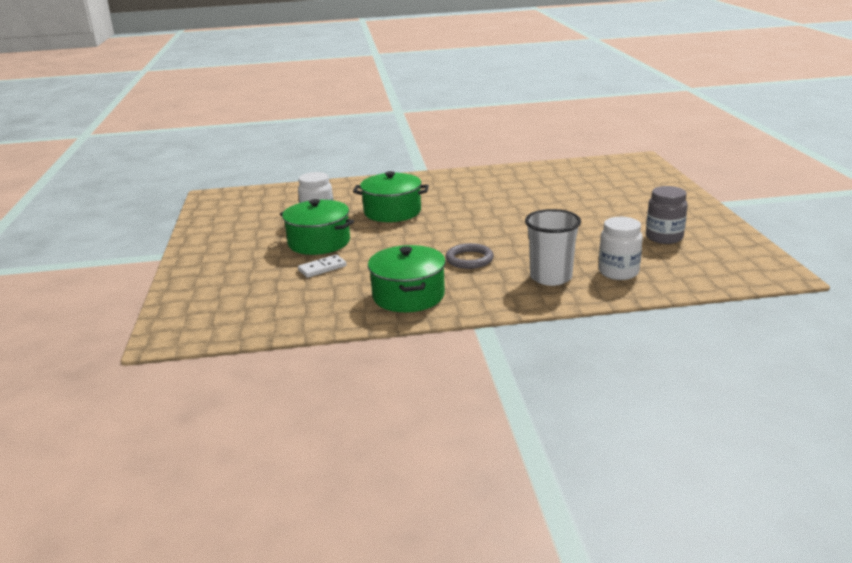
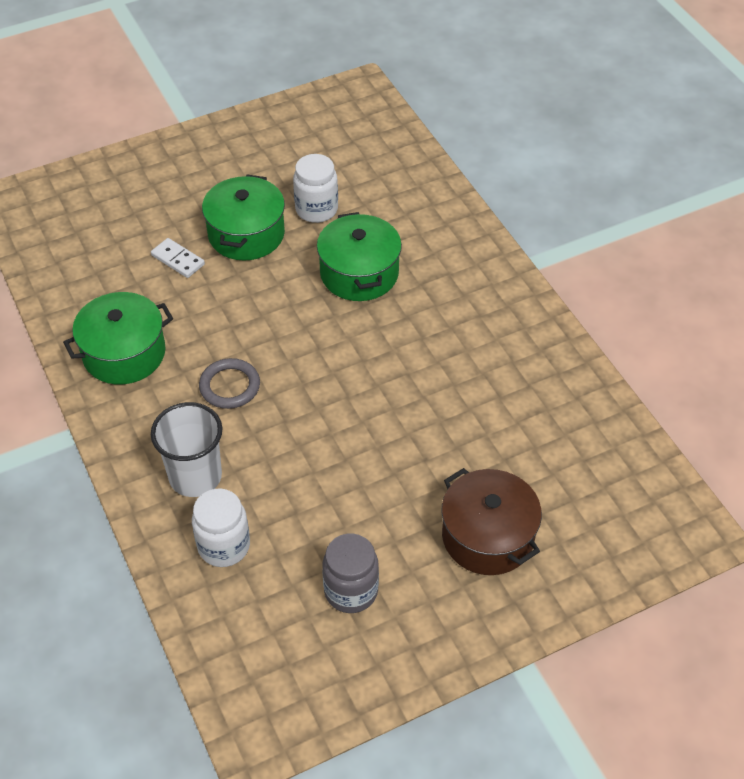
camera: 70 degrees right, 25 degrees up
none -> brown pot [441,468,542,575]

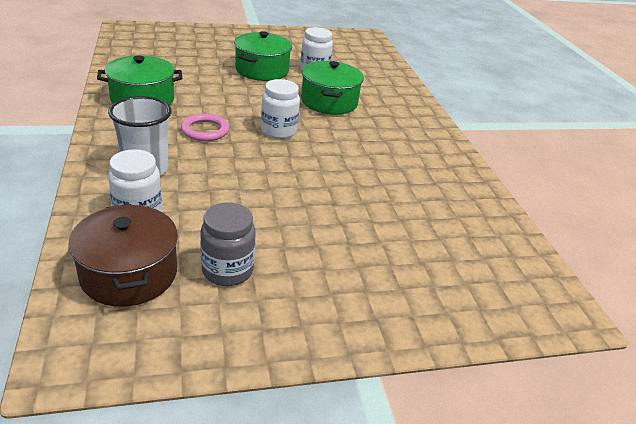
camera: 10 degrees right, 15 degrees down
white domino [151,238,205,278] -> none
grey ring [199,358,260,409] -> pink ring [181,113,229,141]
brown pot [441,468,542,575] -> brown pot moved to [68,204,178,307]
none -> white jar [261,79,300,139]

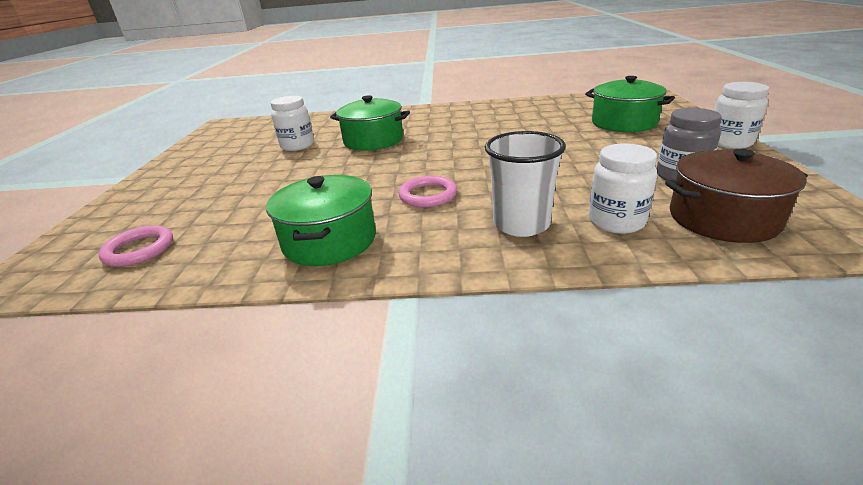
camera: 70 degrees left, 5 degrees down
green pot [234,31,292,81] -> green pot moved to [585,76,675,132]
white jar [261,79,300,139] -> white jar moved to [714,82,769,149]
none -> pink ring [98,225,173,267]

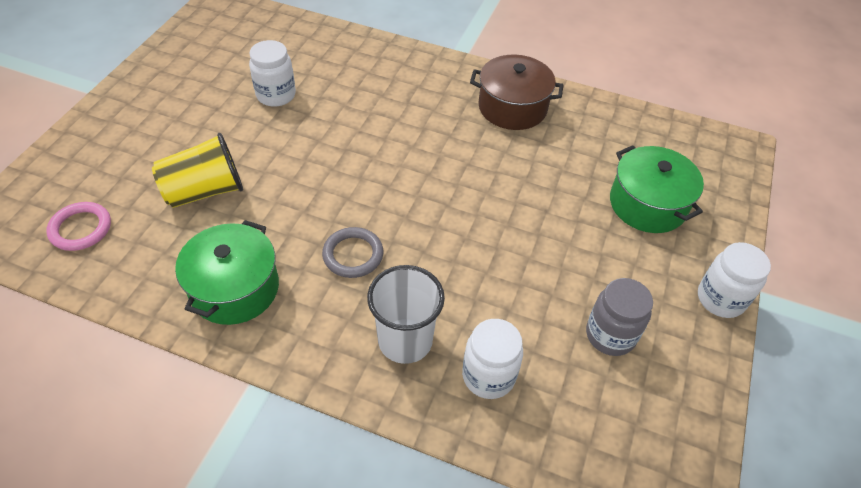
camera: 15 degrees right, 20 degrees up
green pot [330,95,410,151] -> none
pink ring [399,176,457,207] -> grey ring [322,227,383,278]
brown pot [665,149,808,243] -> brown pot moved to [470,55,564,130]
none -> yellow cup [152,133,243,208]

